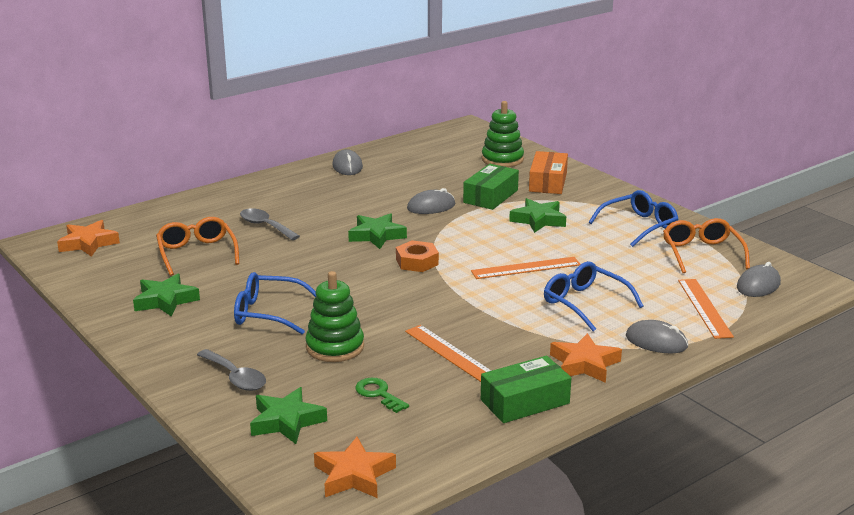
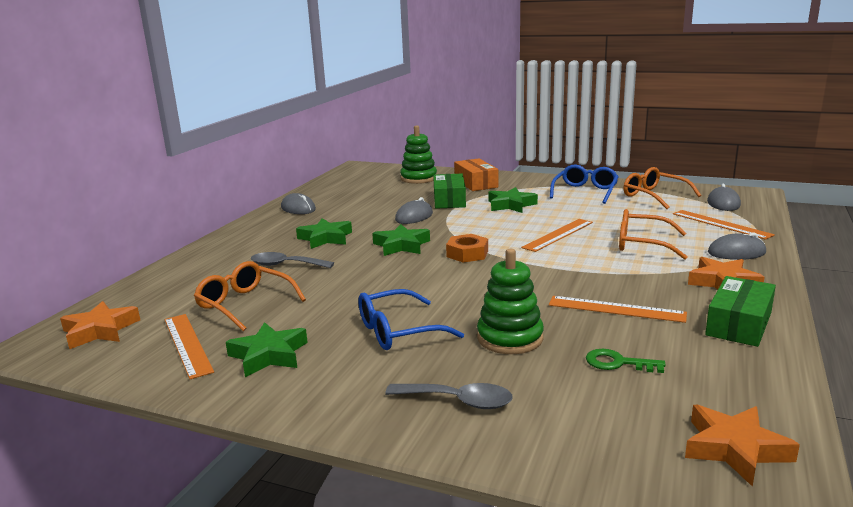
camera: 30 degrees left, 5 degrees down
green star [250,387,327,444] -> green star moved to [296,218,352,249]
blue glasses [544,261,643,331] -> orange glasses [619,209,687,260]
none -> orange ruler [165,314,214,379]

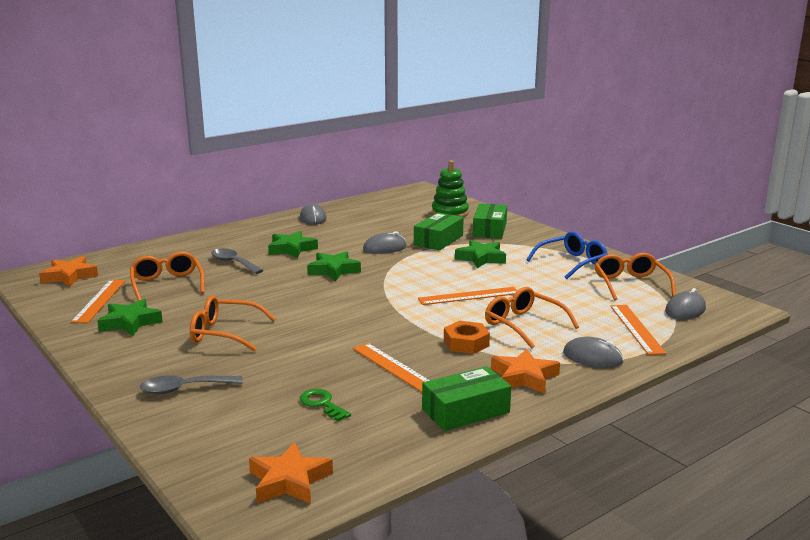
camera: 30 degrees right, 0 degrees up
blue glasses [358,289,464,350] -> orange glasses [190,296,276,351]
grey spoon [385,383,513,409] -> grey spoon turned 120 degrees clockwise [140,375,243,394]
orange nut [446,234,488,263] -> orange nut moved to [444,321,490,354]
orange box [454,158,498,191] -> green box [473,203,507,239]
green stacking toy [477,249,544,354] -> none

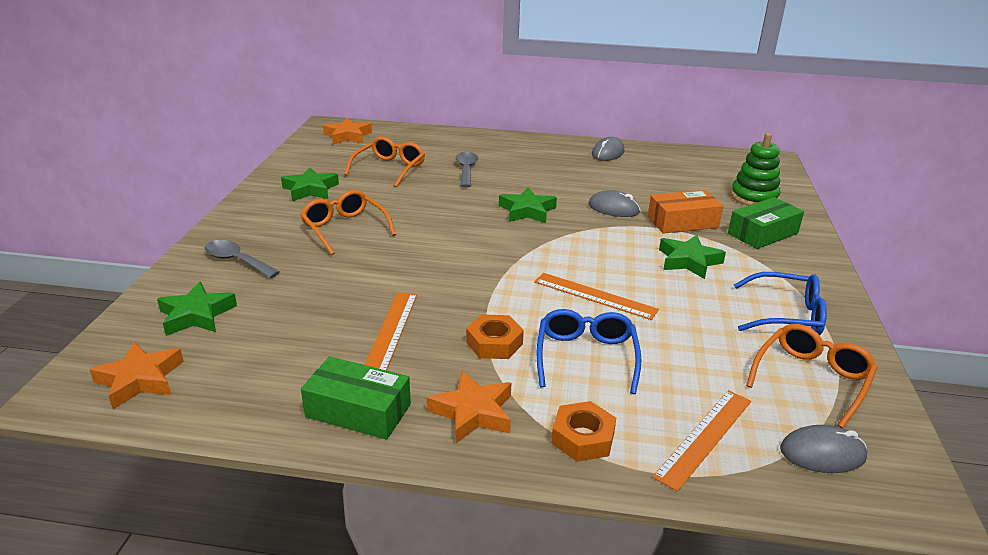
camera: 45 degrees right, 10 degrees up
orange ruler [71,280,126,323] -> none
green star [268,231,318,258] -> green star moved to [157,282,237,336]
green key [300,389,351,421] -> none
green box [414,212,464,250] -> orange box [648,190,723,234]
orange glasses [485,287,579,349] -> blue glasses [537,309,641,394]
grey mouse [563,337,624,368] -> orange nut [551,401,616,462]

